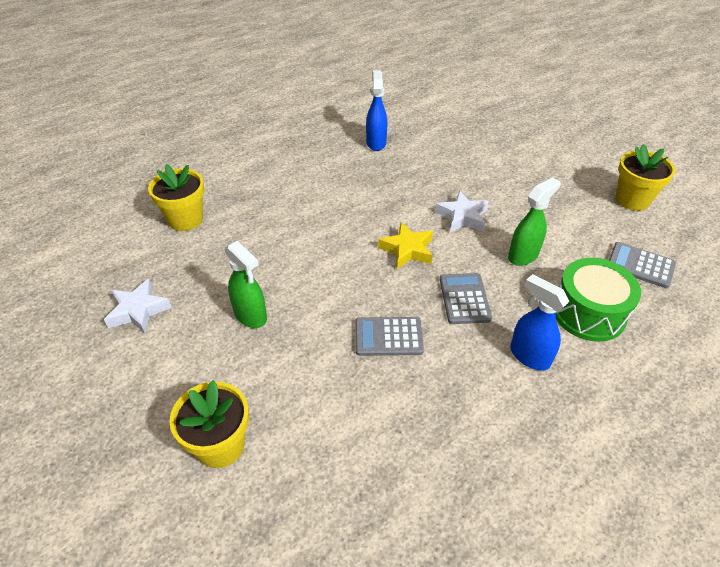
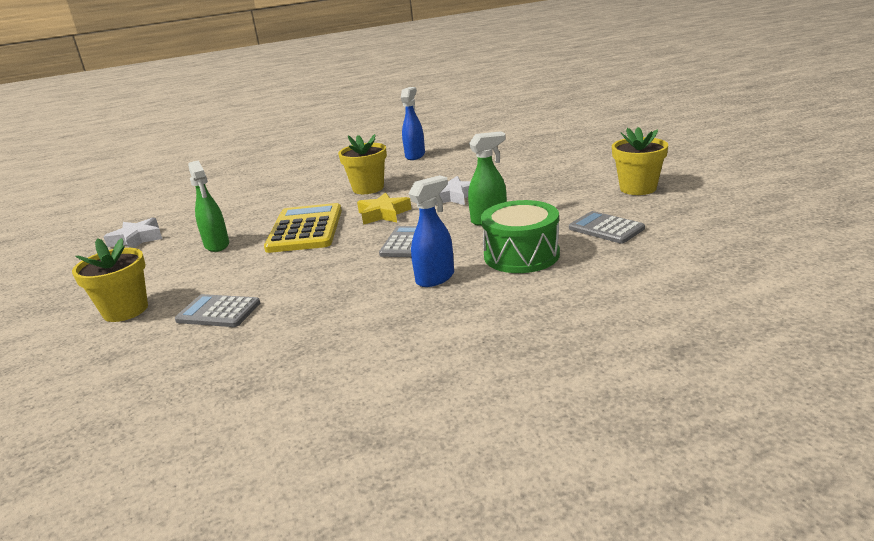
camera: 20 degrees right, 20 degrees down
yellow flower pot [148,164,204,231] -> yellow flower pot moved to [338,134,387,194]
grey calculator [355,317,424,356] -> grey calculator moved to [175,294,260,327]
blue spray bottle [510,274,570,370] -> blue spray bottle turned 75 degrees clockwise [409,175,454,287]
none -> yellow calculator [264,203,342,253]

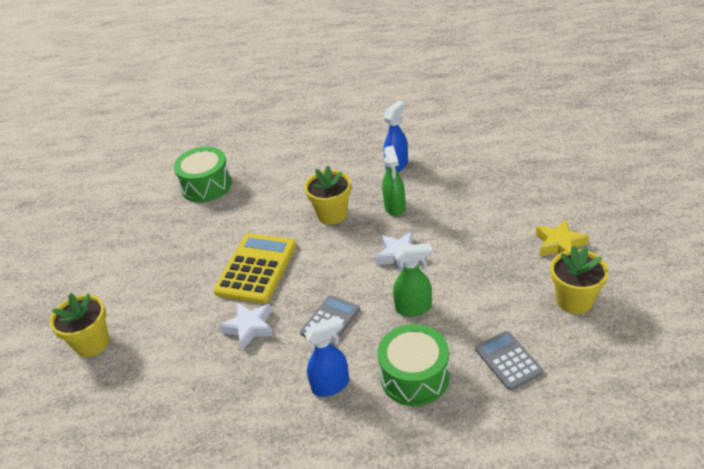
camera: 20 degrees right, 15 degrees up
white star [104,218,162,248] -> white star moved to [219,303,274,351]
grey calculator [175,294,260,327] -> none
green spray bottle [188,160,229,252] -> green spray bottle moved to [382,146,405,217]
yellow star [357,192,411,225] -> yellow star moved to [536,219,589,256]
none -> green drum [174,147,232,202]

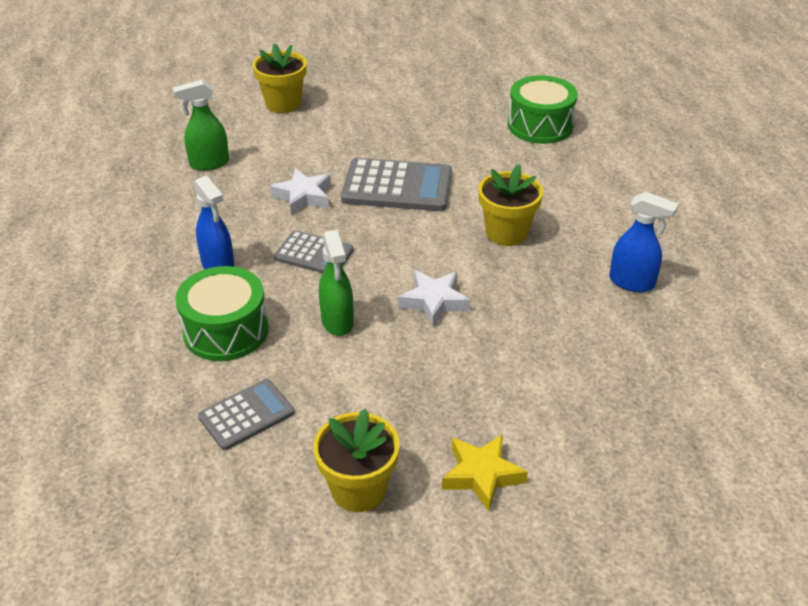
camera: 75 degrees right, 0 degrees up
yellow calculator [213,233,297,304] -> grey calculator [341,158,452,211]
green spray bottle [382,146,405,217] -> green spray bottle moved to [173,80,229,171]

